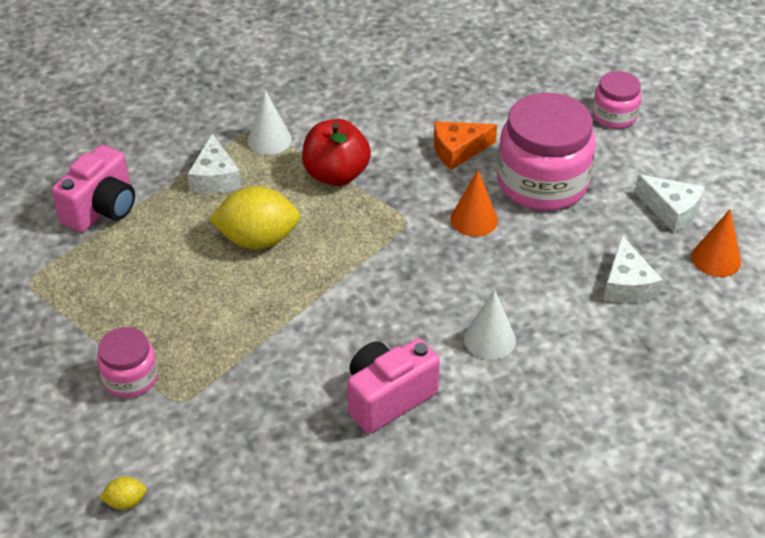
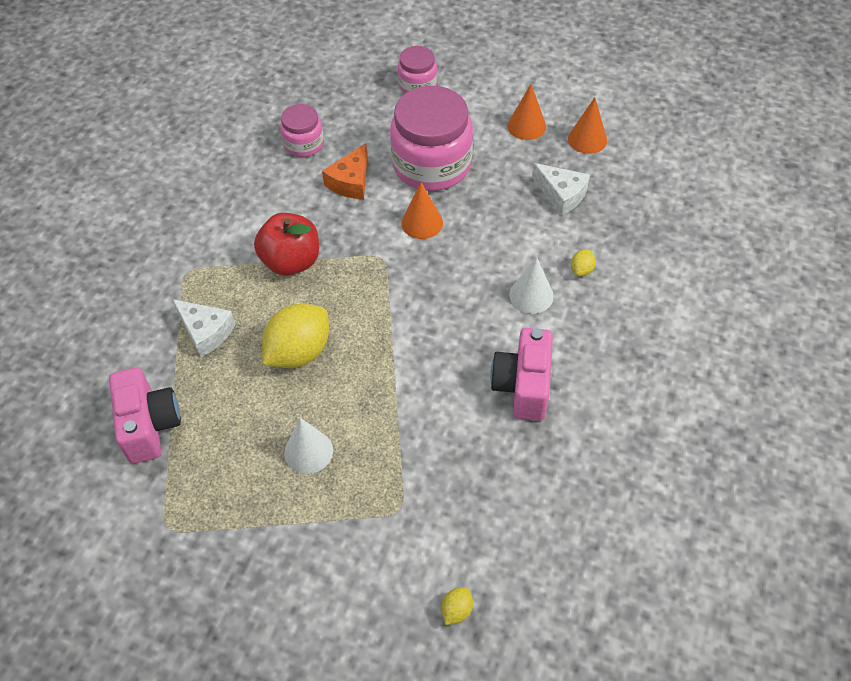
camera: 45 degrees left, 10 degrees up
pink jar [97,327,158,398] -> pink jar moved to [280,104,324,157]
white cone [247,90,292,155] -> white cone moved to [284,418,333,474]
white cheese [635,174,704,232] -> orange cone [507,84,546,140]
none -> yellow lemon [571,250,596,276]

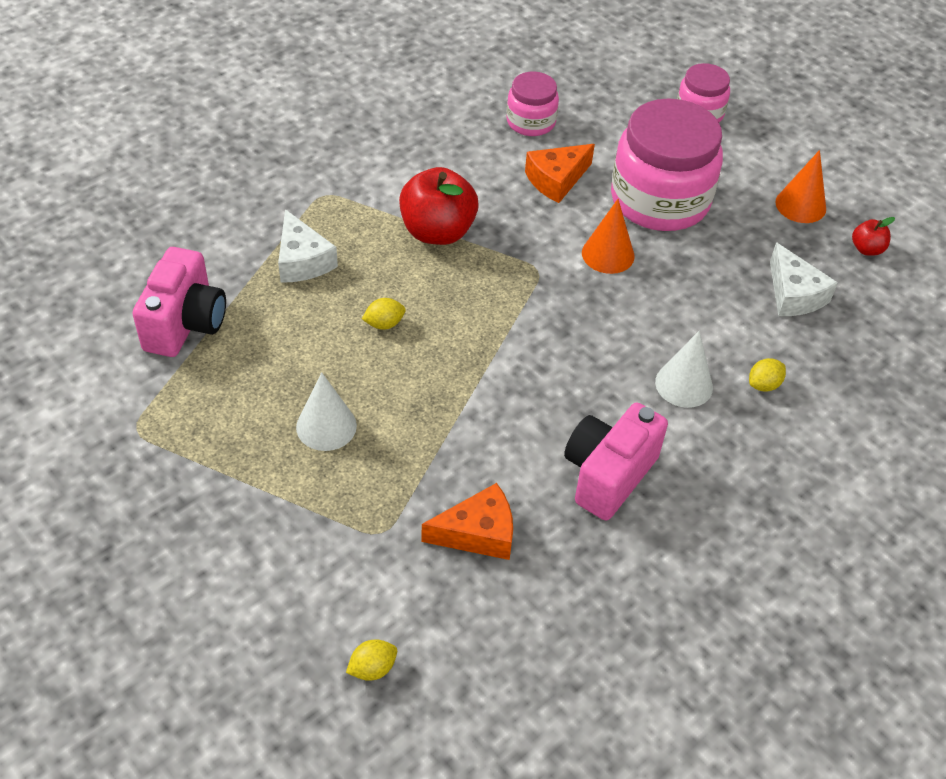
camera: 25 degrees right, 5 degrees down
yellow lemon [262,304,329,368] -> yellow lemon [362,298,405,330], size x0.43
orange cone [568,97,607,154] -> red apple [852,217,895,256]
none -> orange cheese [421,483,513,560]

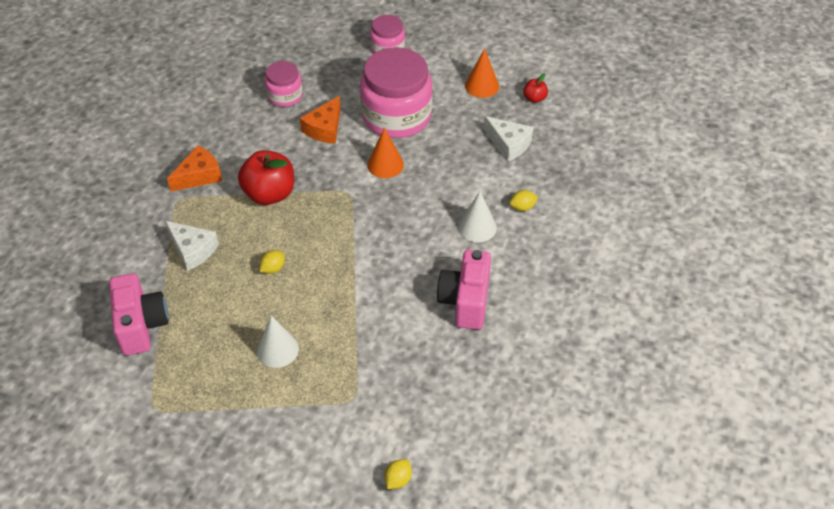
camera: 25 degrees left, 0 degrees up
orange cheese [421,483,513,560] -> orange cheese moved to [167,145,222,191]
yellow lemon [749,358,786,392] -> yellow lemon turned 45 degrees clockwise [509,190,538,211]

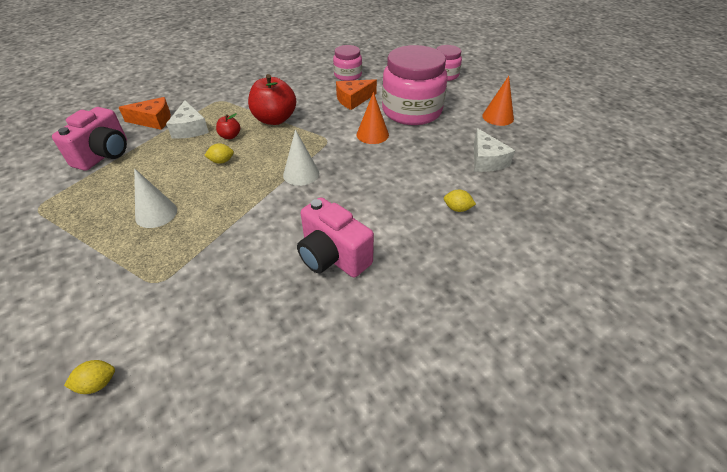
camera: 35 degrees right, 5 degrees down
orange cheese [167,145,222,191] -> orange cheese moved to [118,97,171,130]
pink camera [437,250,491,330] -> pink camera turned 90 degrees counterclockwise [297,197,374,277]
white cone [458,191,497,242] -> white cone moved to [283,129,319,186]
red apple [523,73,548,103] -> red apple moved to [216,113,240,139]

